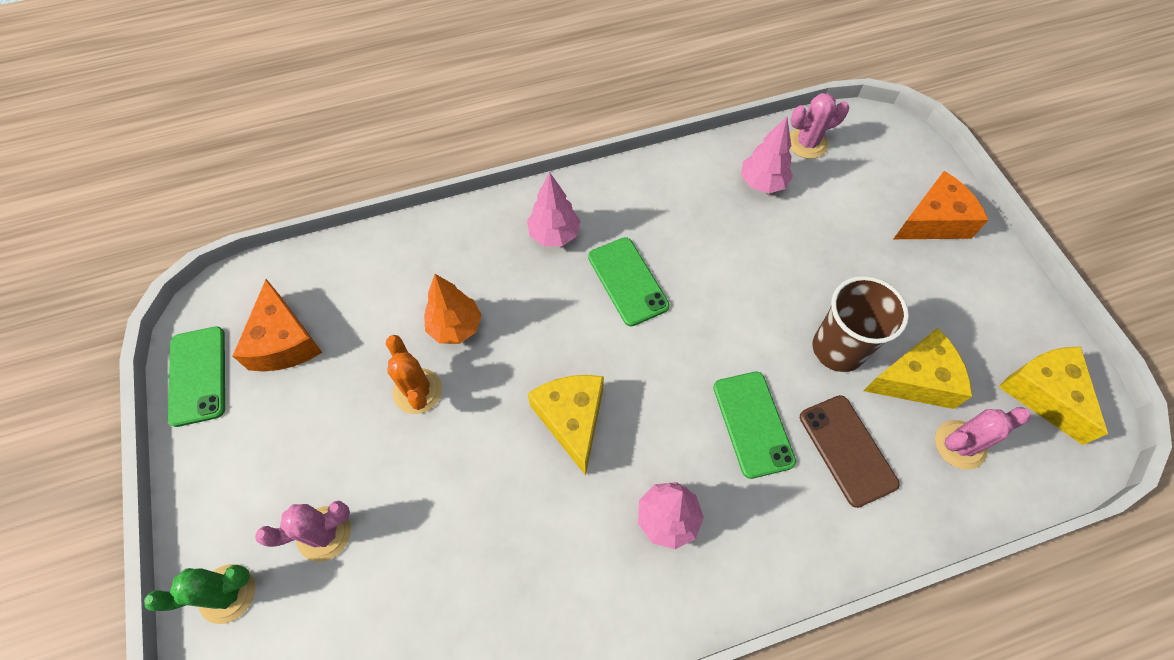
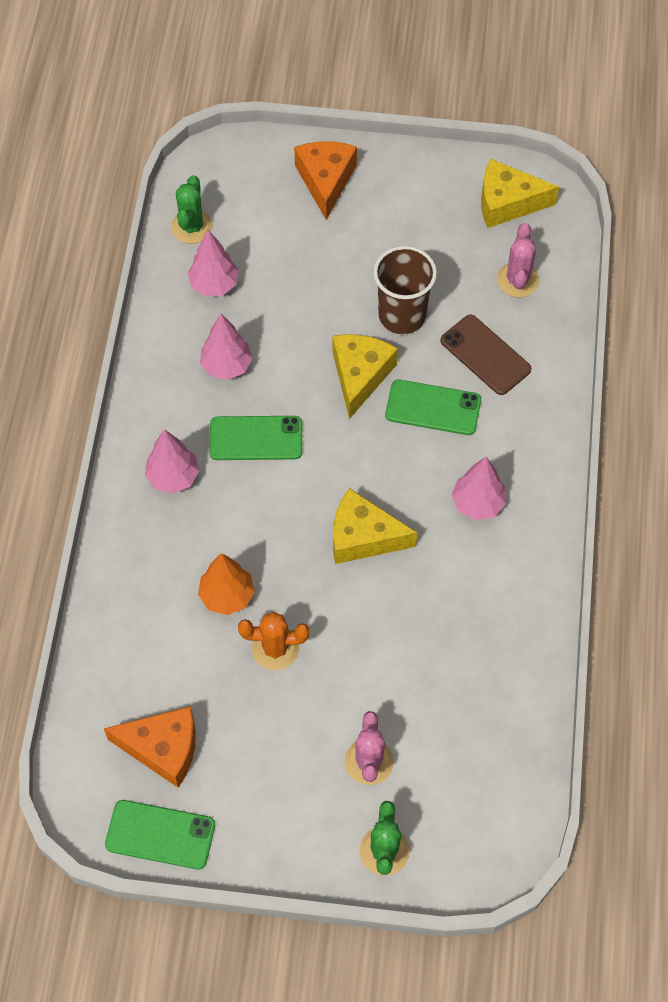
camera: 65 degrees left, 0 degrees up
pink cactus [790,93,849,159] -> green cactus [171,175,213,244]
brown phone [800,395,900,508] -> brown phone turned 45 degrees clockwise [440,315,532,395]
yellow cheese [864,328,972,409] -> yellow cheese moved to [333,334,398,419]
none -> pink tree [200,314,253,380]

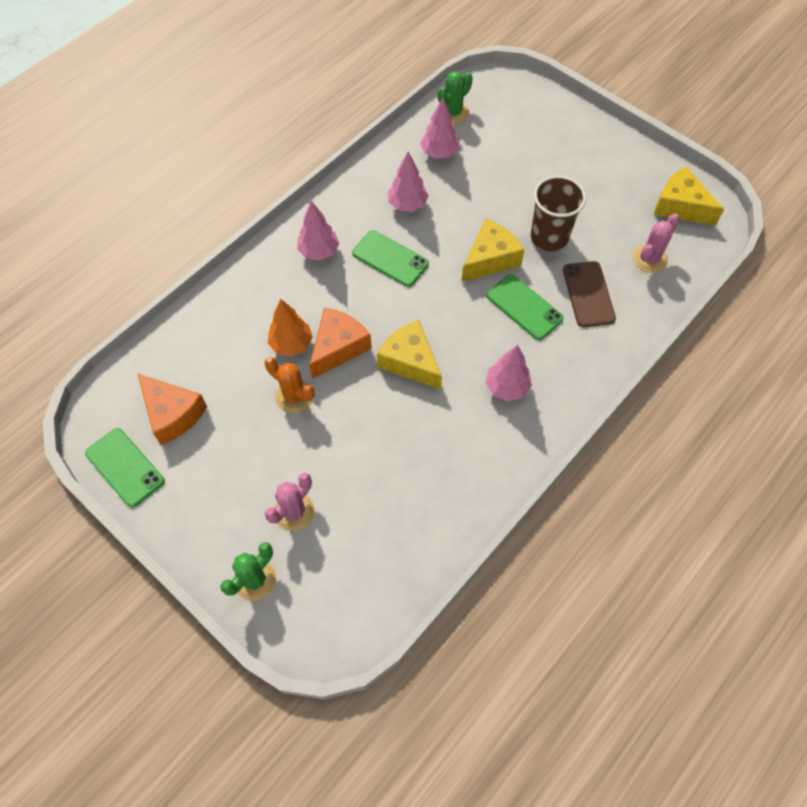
camera: 35 degrees right, 0 degrees up
orange cheese [294,141,357,220] -> orange cheese moved to [309,307,372,379]

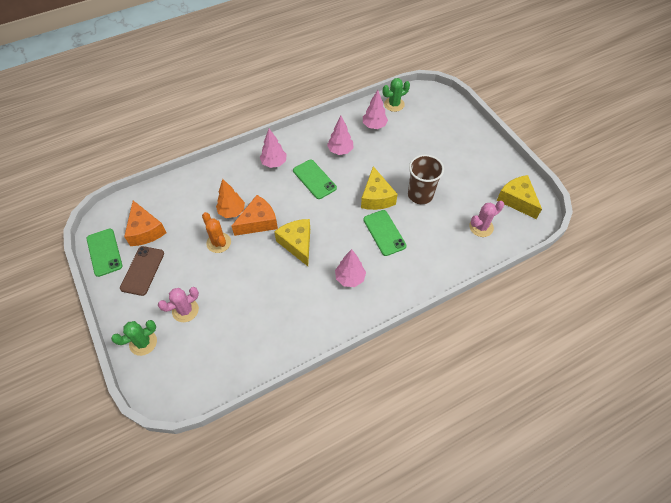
camera: 20 degrees right, 5 degrees down
yellow cheese [461,219,525,282] -> yellow cheese turned 105 degrees clockwise [361,166,398,210]
brown phone [563,261,616,327] -> brown phone moved to [120,246,164,296]

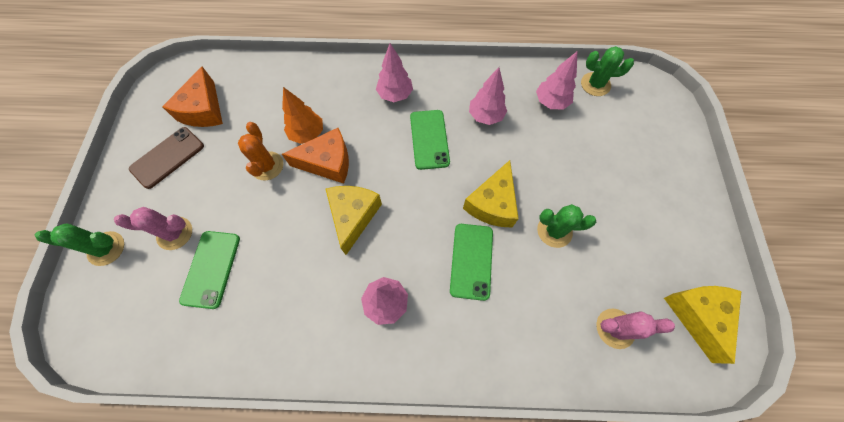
camera: 30 degrees right, 10 degrees up
green phone [87,228,122,277] -> green phone moved to [179,231,240,309]
brown cup [408,155,444,204] -> green cactus [537,204,596,248]

